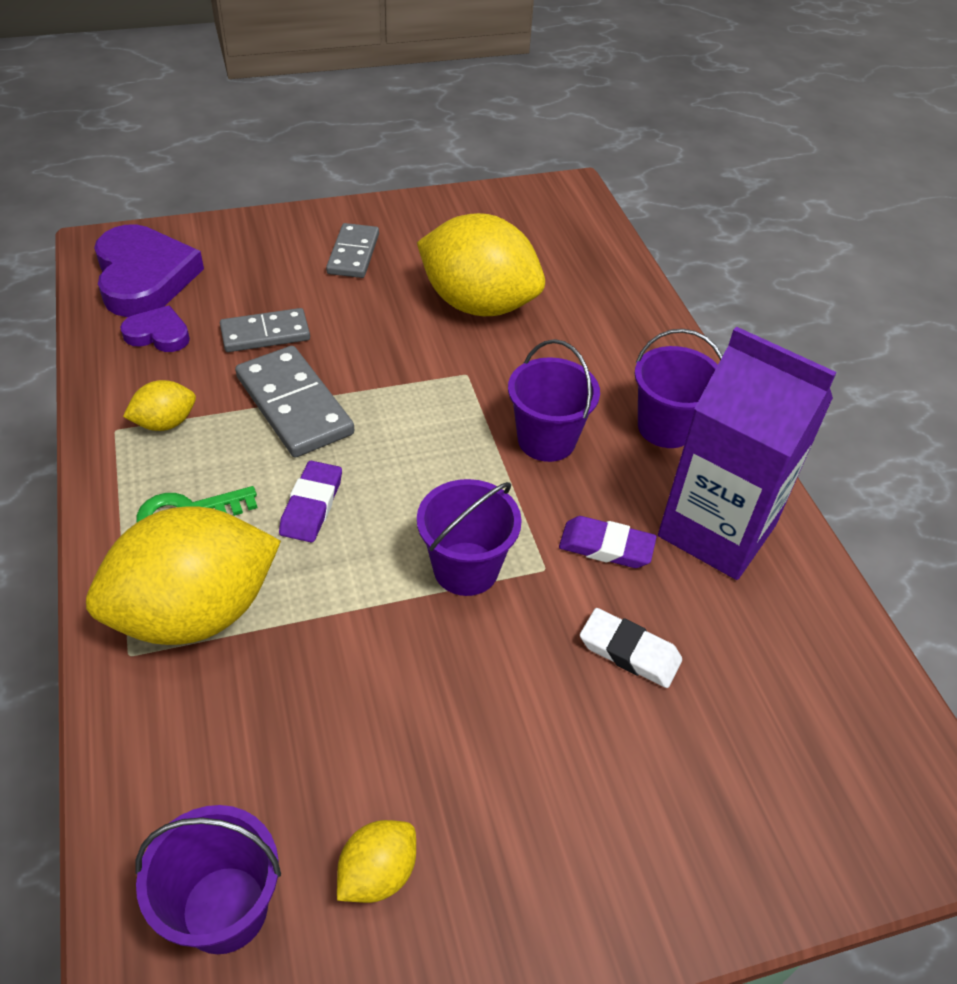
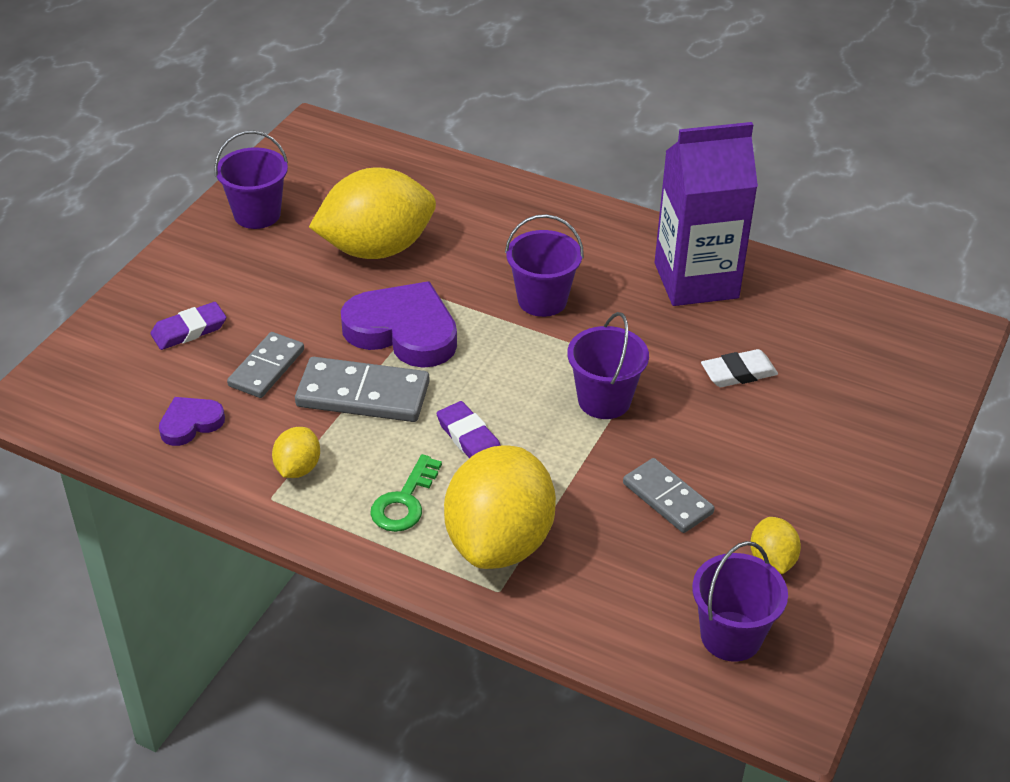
camera: 45 degrees left, 5 degrees down
purple heart [94,224,204,317] -> purple heart moved to [341,281,457,368]
grey domino [326,223,379,278] -> grey domino moved to [623,458,714,533]
purple eraser [559,516,657,568] -> purple eraser moved to [150,302,226,350]
purple bucket [635,329,723,448] -> purple bucket moved to [214,131,288,229]

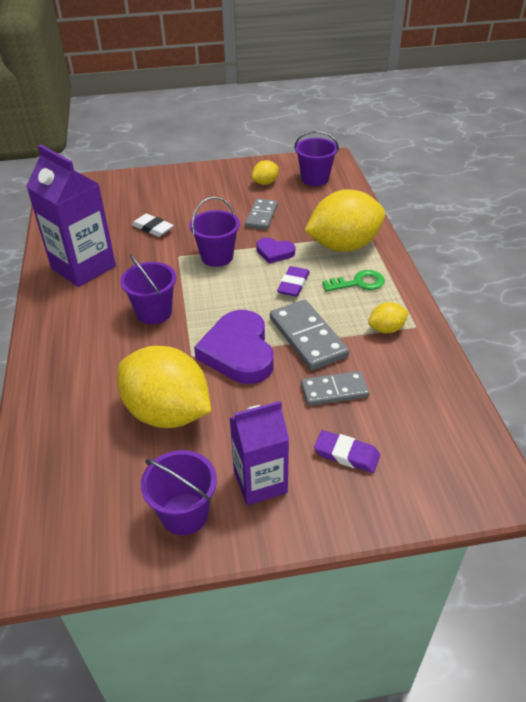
camera: 125 degrees left, 0 degrees up
purple heart [159,397,225,446] -> purple heart moved to [256,238,295,264]
none -> purple carton [230,401,289,505]

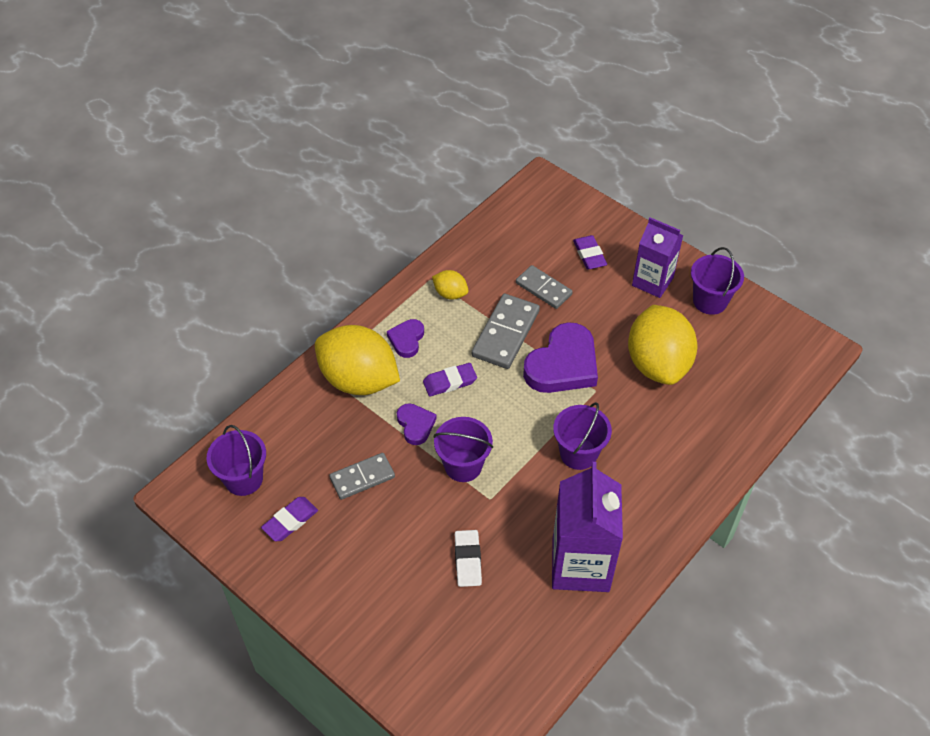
camera: 130 degrees left, 10 degrees up
yellow lemon [252,160,278,185] -> purple eraser [261,497,318,541]
green key [322,270,385,292] -> purple heart [387,319,424,358]

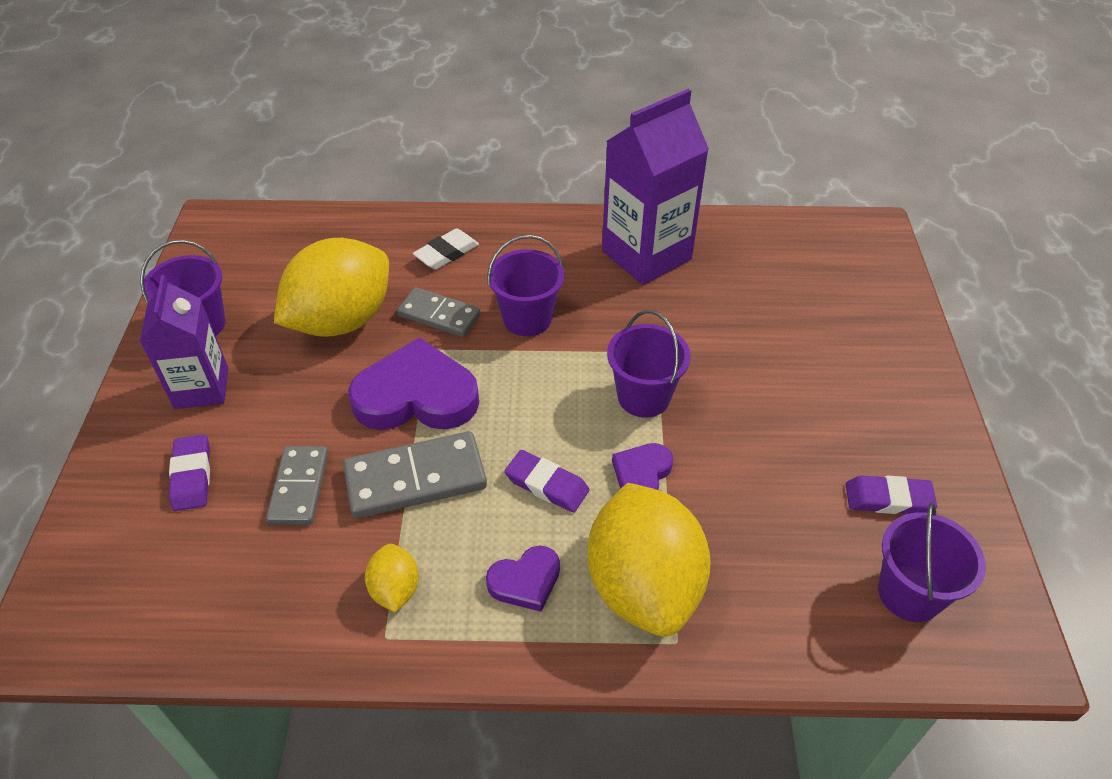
camera: 130 degrees left, 5 degrees down
grey domino [329,453,395,500] -> grey domino moved to [397,287,481,337]
white eraser [455,530,482,587] -> white eraser moved to [413,228,479,270]
purple eraser [573,235,607,270] -> purple eraser turned 45 degrees counterclockwise [169,434,210,511]

